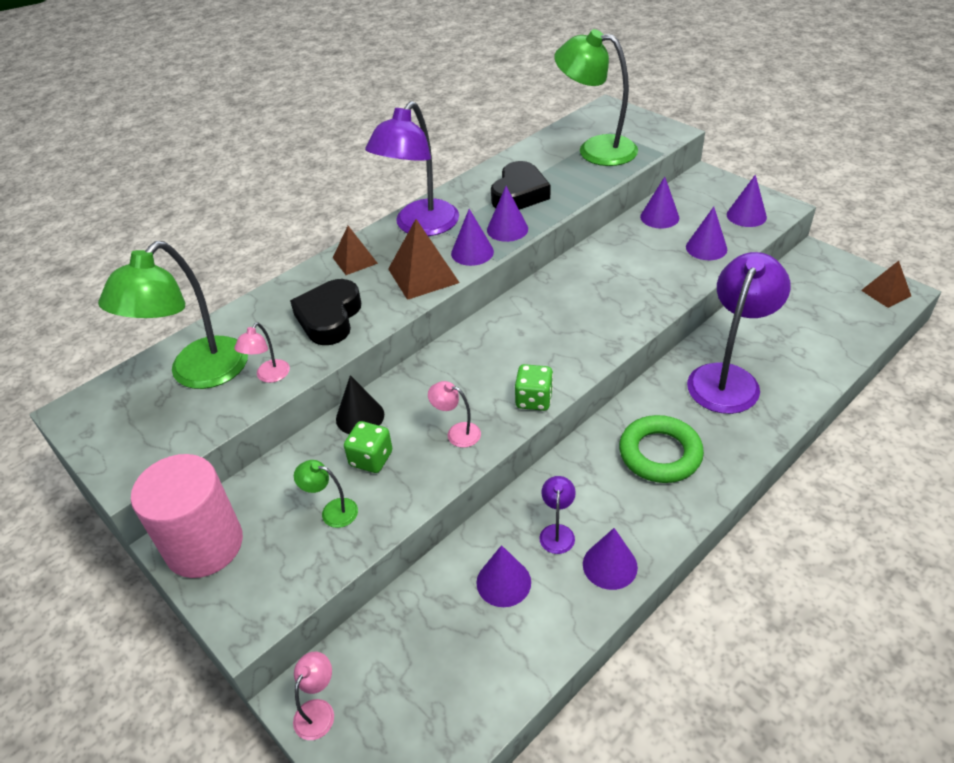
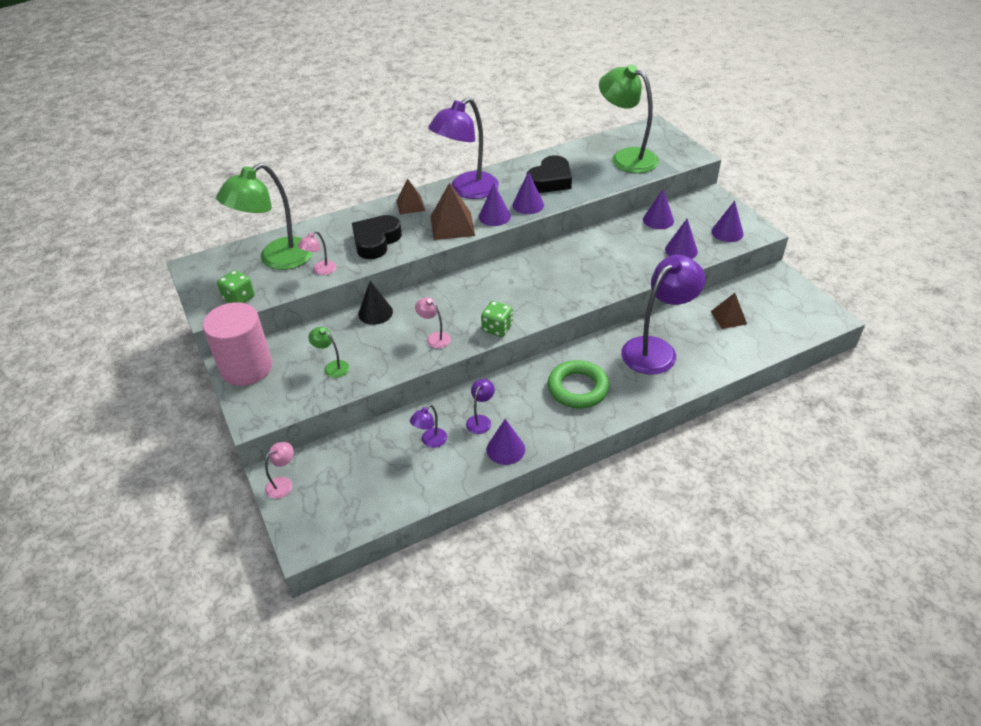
camera: 15 degrees right, 0 degrees up
green dice [344,421,392,473] -> green dice moved to [217,270,255,303]
purple cone [476,545,531,607] -> purple lamp [410,404,447,448]
brown pyramid [861,261,911,308] -> brown pyramid moved to [710,293,747,329]

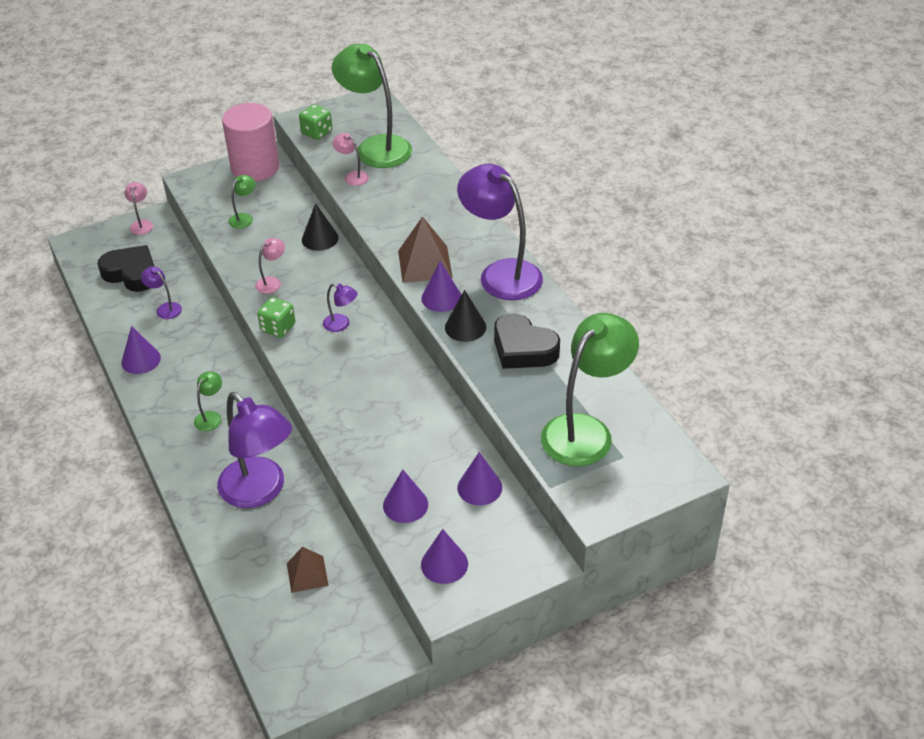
camera: 90 degrees right, 0 degrees up
pink lamp [265,442,294,499] -> pink lamp turned 135 degrees counterclockwise [125,182,153,235]
black heart [352,215,402,259] -> black heart moved to [98,245,155,292]
brown pyramid [396,179,425,215] -> none
purple lamp [466,379,495,434] -> purple lamp moved to [323,284,358,332]
purple cone [513,172,544,214] -> black cone [445,290,486,342]
green ring [548,360,609,408] -> green lamp [194,372,222,431]

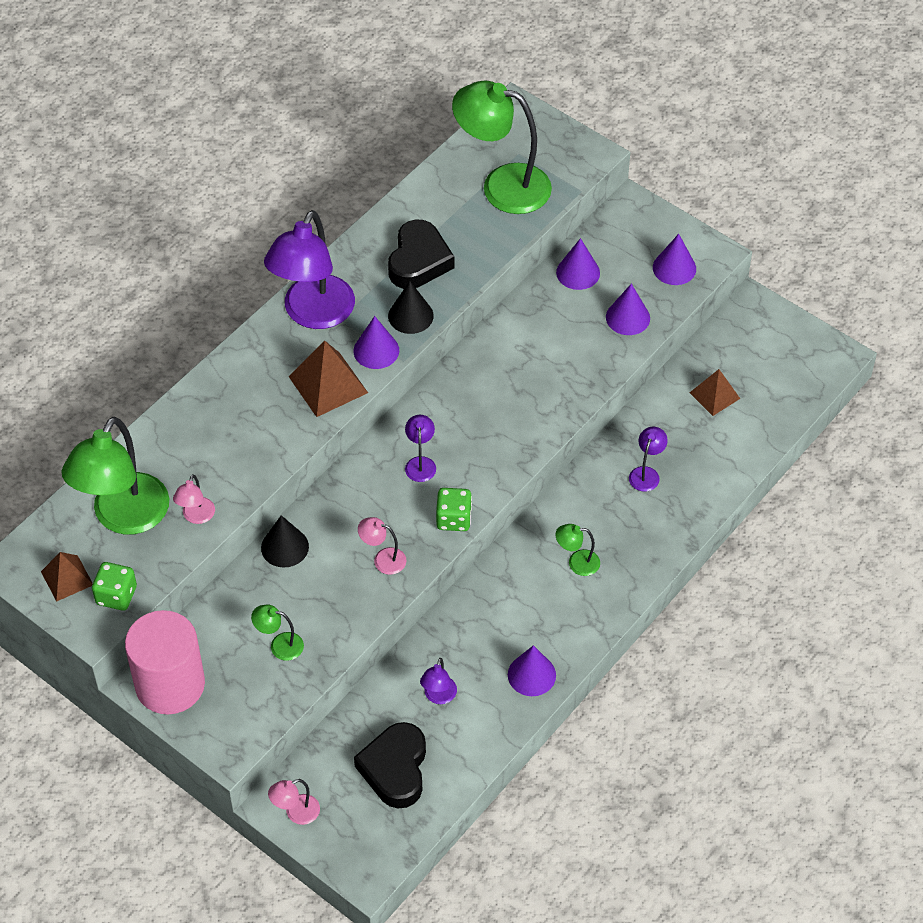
camera: 115 degrees left, 10 degrees up
purple lamp [217,392,292,508] -> purple lamp [629,427,668,492], size x0.43
none -> brown pyramid [41,552,93,602]

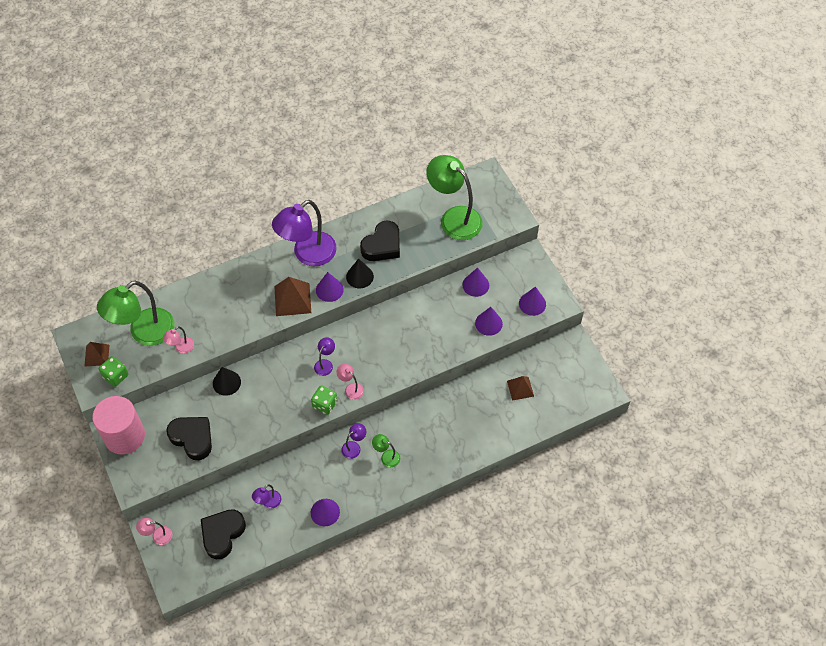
camera: 25 degrees right, 5 degrees up
green lamp [251,604,304,661] -> black heart [166,417,212,460]
pink lamp [358,517,406,575] -> pink lamp moved to [336,364,364,400]
purple lamp [629,427,668,492] -> purple lamp moved to [341,423,366,459]

